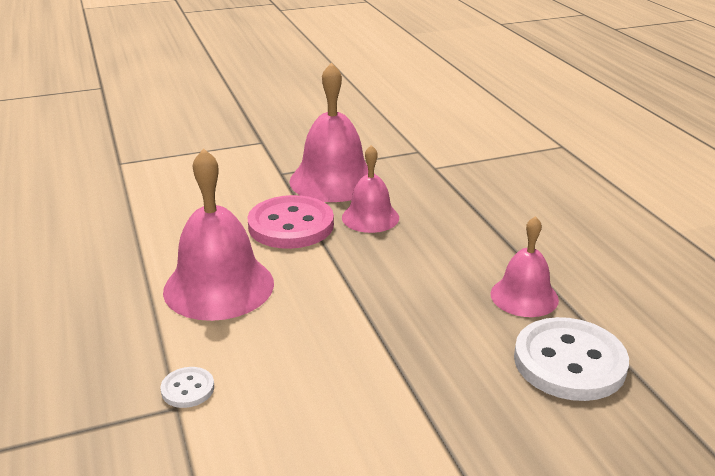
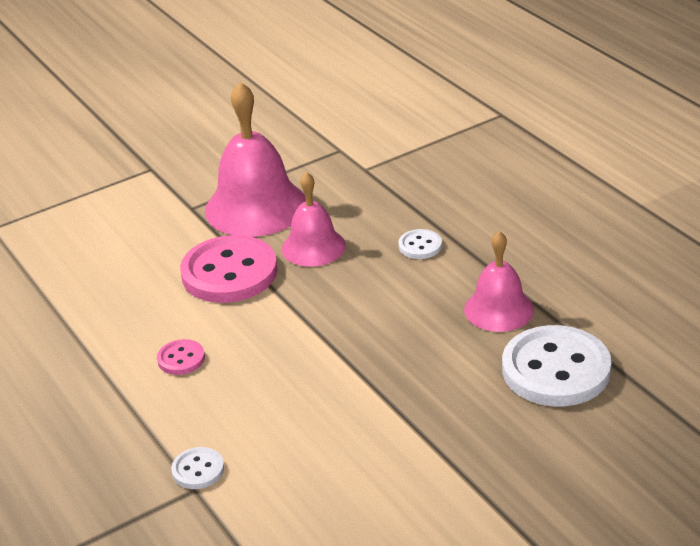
camera: 10 degrees left, 5 degrees up
pink bell [163,148,274,321] -> pink button [157,339,205,375]
none -> white button [399,229,442,259]

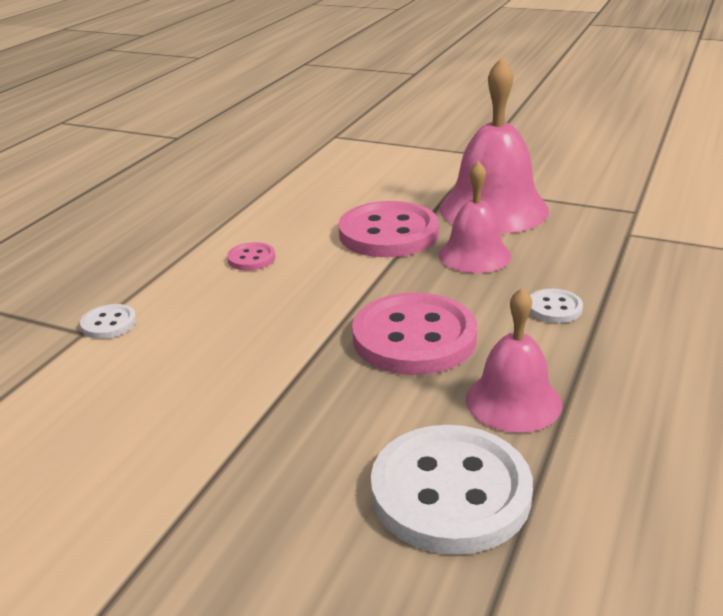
camera: 55 degrees right, 5 degrees down
none -> pink button [352,292,477,375]

